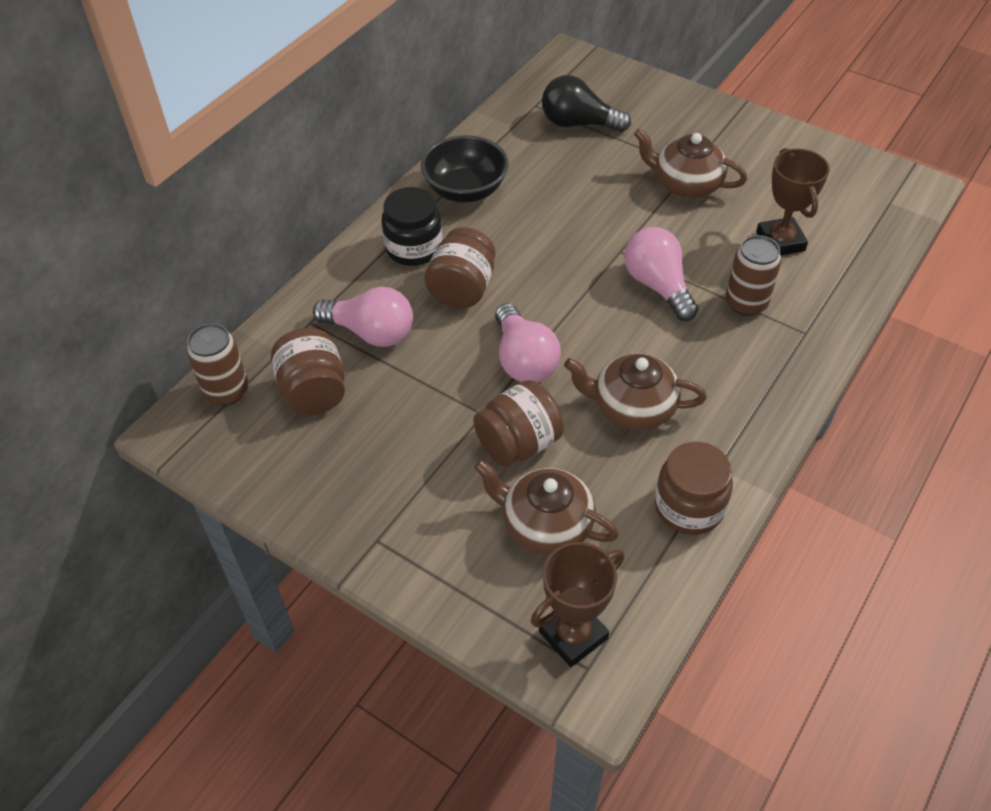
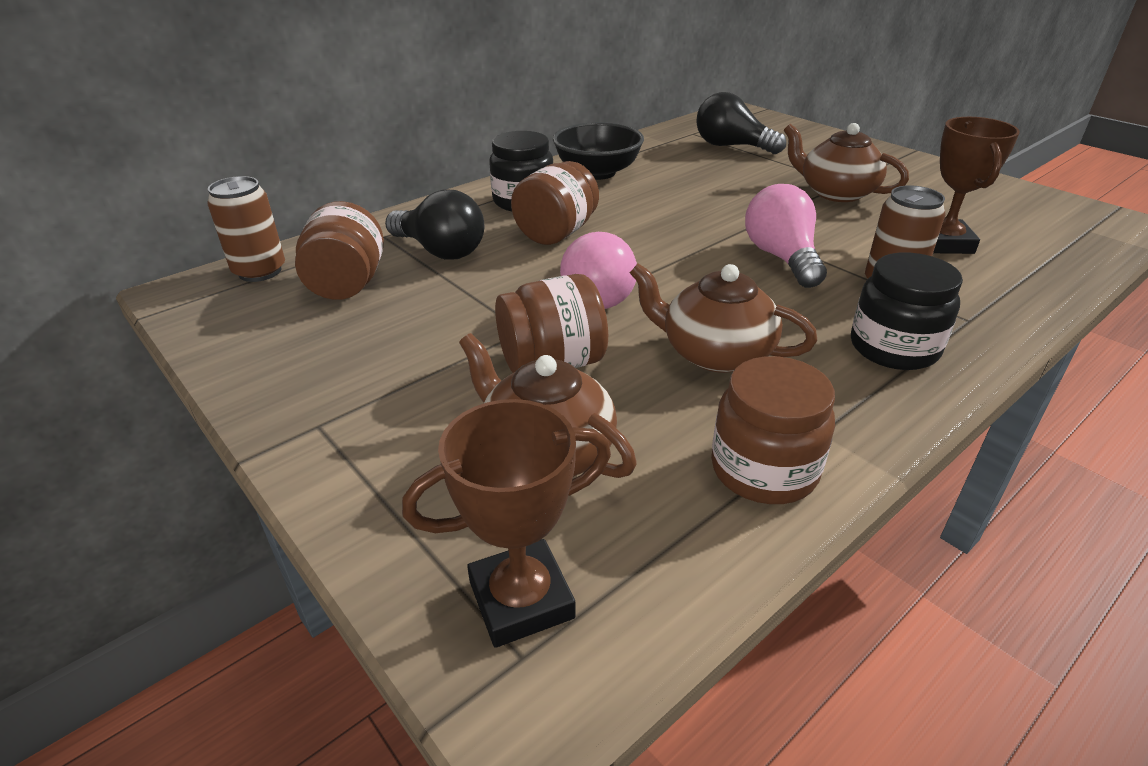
camera: 15 degrees right, 15 degrees down
pink light bulb [313,287,413,347] -> black light bulb [385,189,484,260]
none -> black jar [851,253,963,370]

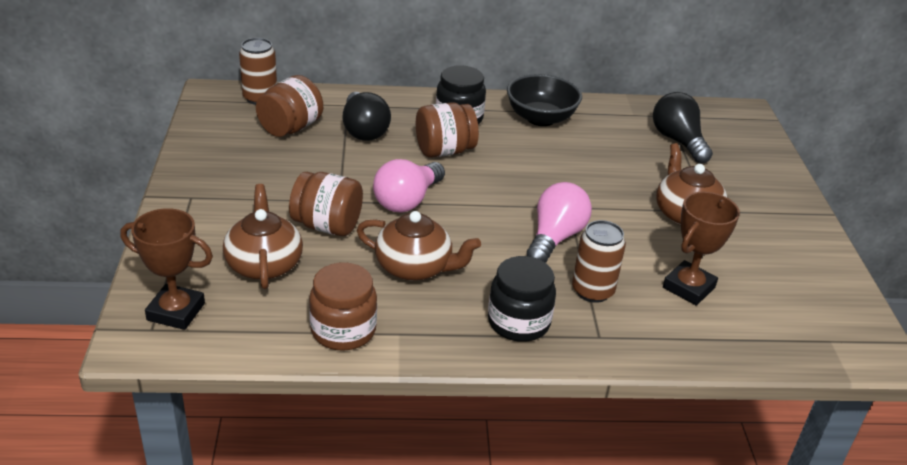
camera: 35 degrees right, 0 degrees up
brown teapot [630,263,817,373] -> brown teapot turned 135 degrees clockwise [357,211,481,281]

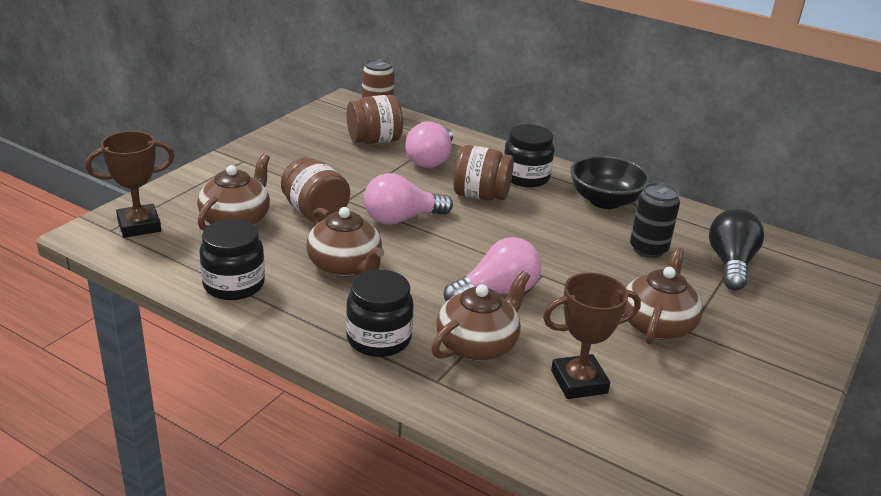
camera: 35 degrees right, 5 degrees down
brown trophy [120,208,213,330] -> brown trophy turned 75 degrees counterclockwise [85,131,174,238]
brown jar [309,262,377,351] -> black jar [199,219,265,300]
black light bulb [343,92,391,141] -> pink light bulb [405,122,453,168]
brown can [572,220,626,303] -> brown teapot [431,271,530,361]
none -> black can [630,182,680,258]

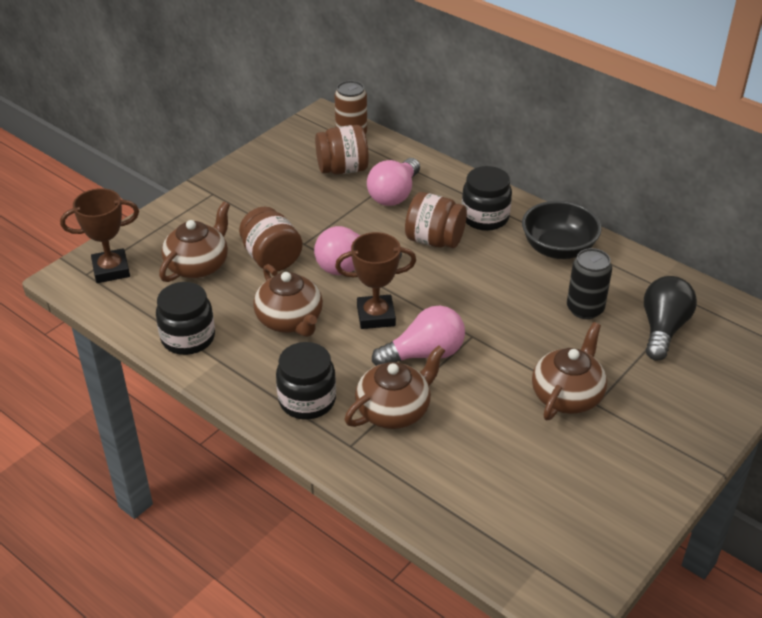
camera: 10 degrees right, 10 degrees up
brown trophy [543,273,641,399] -> brown trophy moved to [335,232,416,329]

